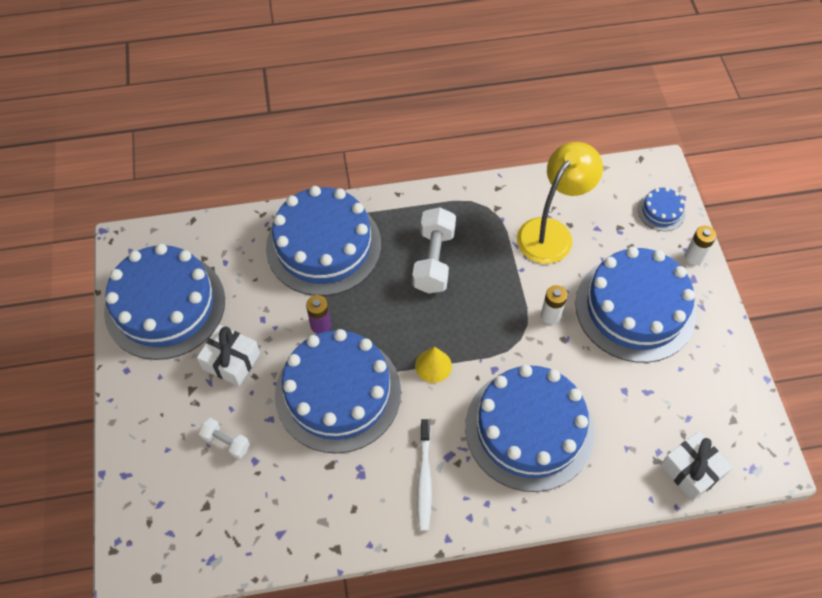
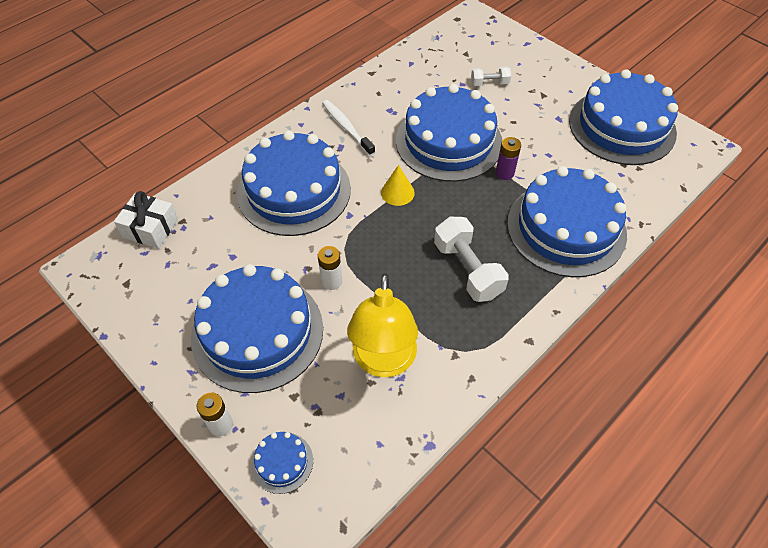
camera: 145 degrees right, 5 degrees down
white gift [197,324,260,386] -> none

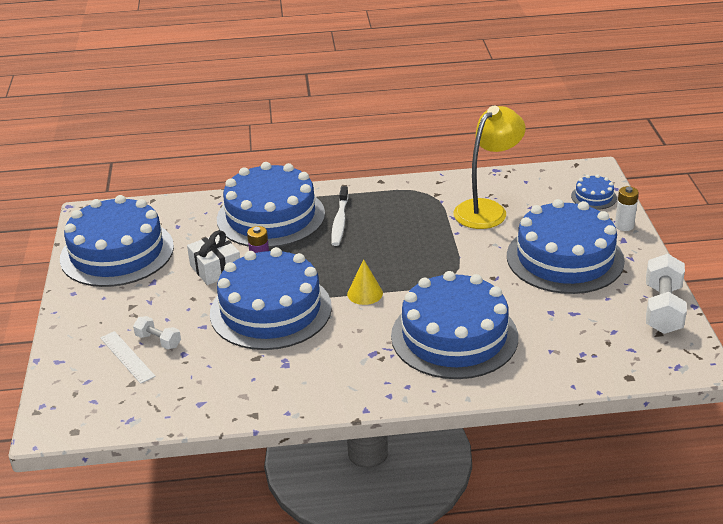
camera: 140 degrees left, 20 degrees down
white gift [114,191,178,249] -> white gift moved to [187,230,240,285]
white battery [318,246,342,290] -> none
white toothbrush [322,100,375,156] -> white toothbrush moved to [331,186,348,246]
white dumbbell [434,217,509,302] -> white dumbbell moved to [646,254,687,334]
none -> white ruler [100,331,156,384]

